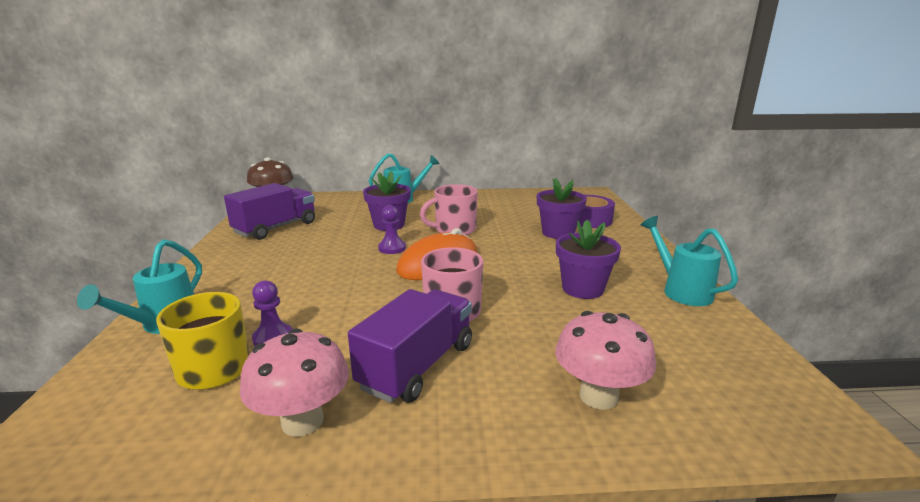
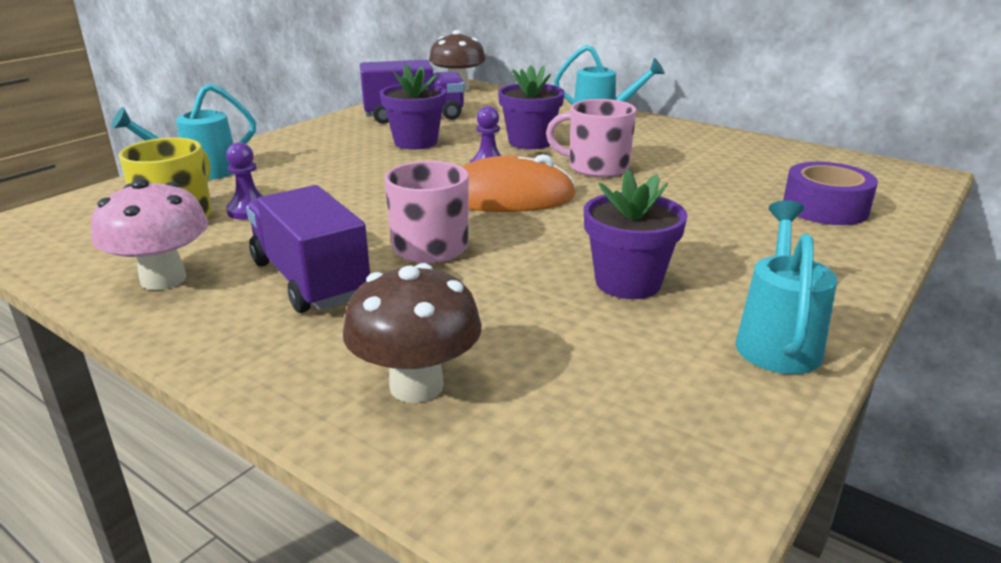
camera: 40 degrees right, 5 degrees up
purple truck [348,289,472,403] -> purple truck turned 105 degrees counterclockwise [246,185,370,313]
purple flower pot [537,178,587,239] -> purple flower pot moved to [380,64,446,149]
pink mushroom [555,311,656,410] -> brown mushroom [343,263,482,403]

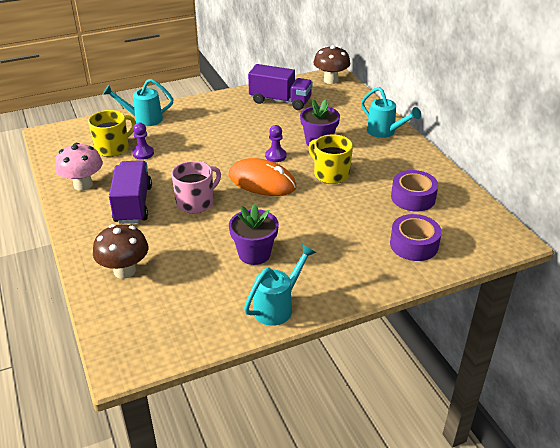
camera: 30 degrees right, 10 degrees up
purple flower pot [380,64,446,149] -> none
pink mug [546,99,636,177] -> yellow mug [308,134,353,184]
none -> purple tape [391,170,438,212]

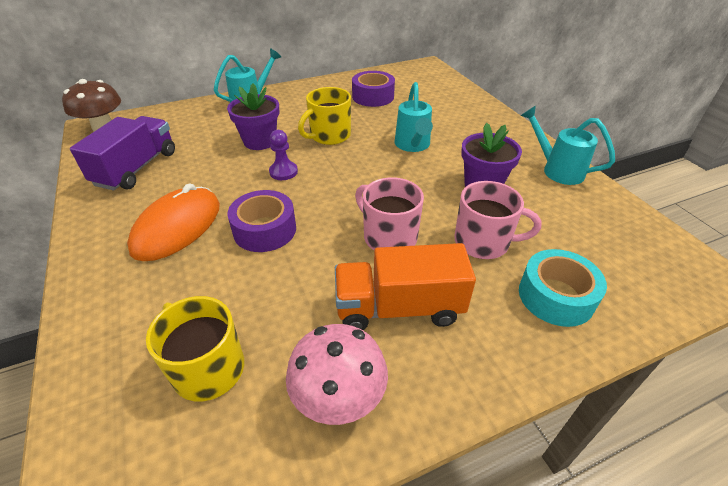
camera: 90 degrees left, 5 degrees up
brown mushroom [93,224,148,279] -> turquoise tape [519,249,607,327]
turquoise watering can [103,79,174,126] -> turquoise watering can moved to [395,82,433,152]
purple truck [109,160,152,224] -> orange truck [335,243,476,330]
purple pawn [132,123,154,160] -> none
orange mouse [229,158,297,196] -> orange mouse moved to [127,183,220,261]
purple tape [390,214,442,261] -> purple tape moved to [227,190,296,252]
none -> pink mug [454,181,541,259]

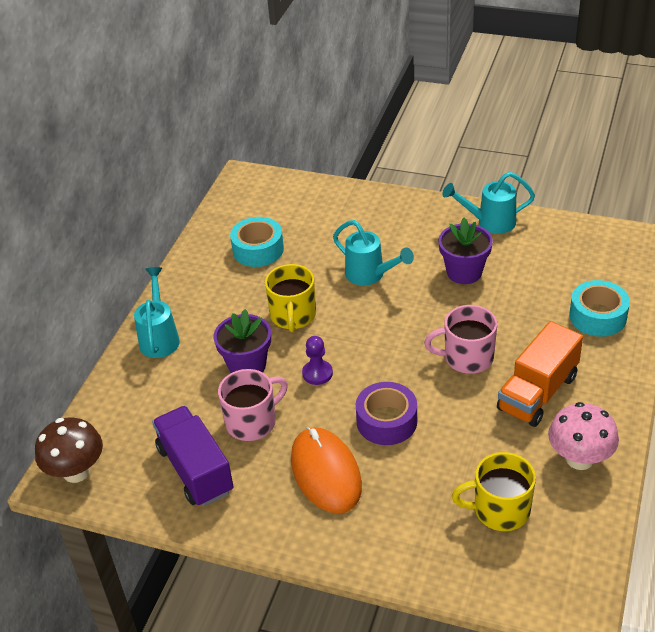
camera: 45 degrees left, 0 degrees up
purple tape [352,71,395,107] -> turquoise tape [230,217,284,267]
pink mug [454,181,541,259] -> pink mug moved to [218,369,288,441]

